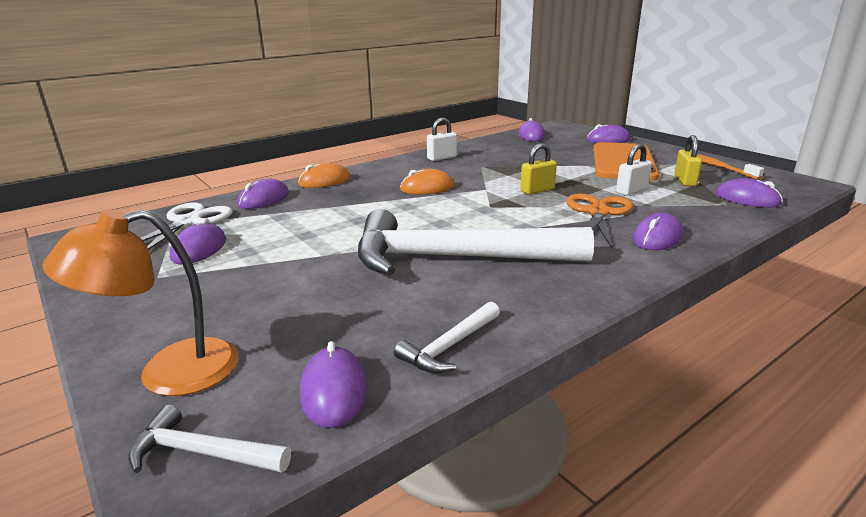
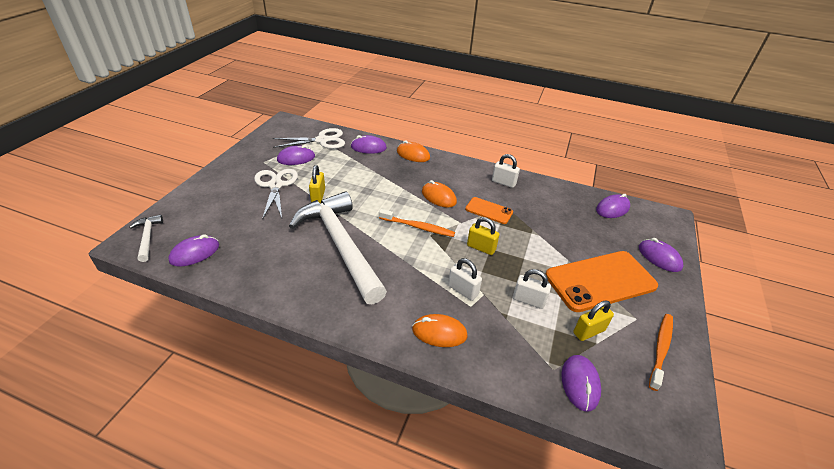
camera: 55 degrees right, 15 degrees up
orange lamp [43,209,239,396] -> none
white hammer [394,302,500,373] -> none
orange scissors [566,194,633,248] -> white padlock [448,258,482,301]
purple mouse [632,212,683,250] -> orange mouse [412,314,468,347]
none -> white scissors [254,169,298,220]
none -> yellow padlock [309,165,325,203]
none -> orange toothbrush [379,209,455,237]
none -> orange phone [465,197,513,224]

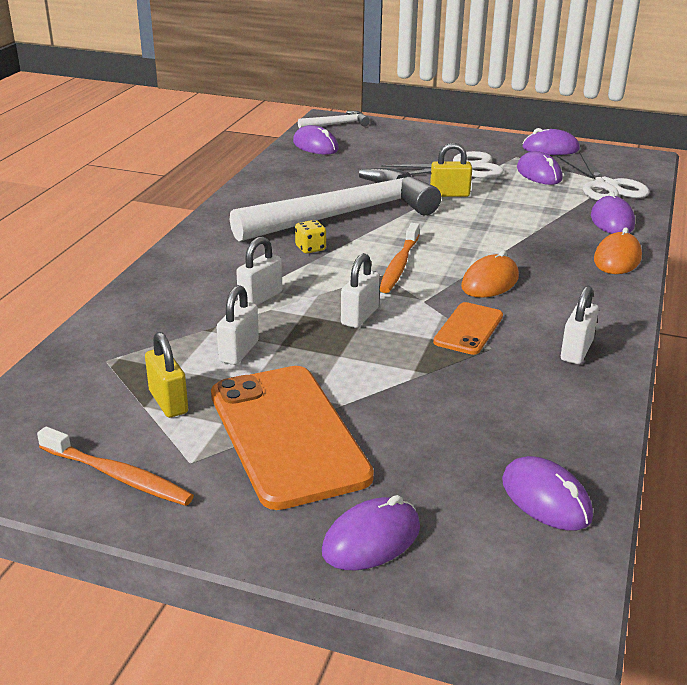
camera: 90 degrees right, 10 degrees down
orange mouse [412,314,468,347] -> none
yellow padlock [467,217,500,255] -> white padlock [341,253,380,328]
purple mouse [561,355,601,412] -> purple mouse moved to [522,128,580,155]
none -> yellow dice [295,220,326,254]

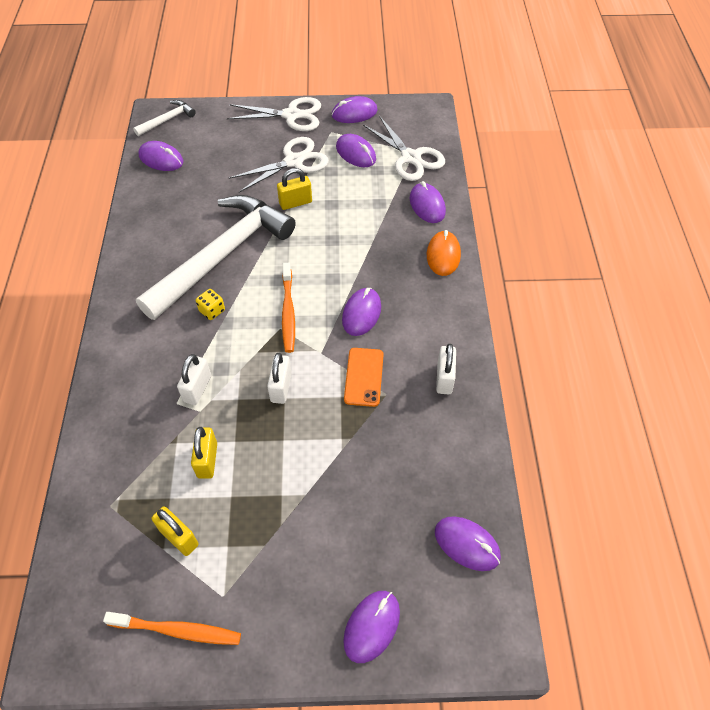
camera: 20 degrees left, 25 degrees up
orange phone [211,366,374,510] -> none
white padlock [217,285,259,365] -> yellow padlock [191,427,217,479]
orange mouse [461,250,519,298] -> purple mouse [342,288,381,336]
none -> white scissors [227,97,321,131]

